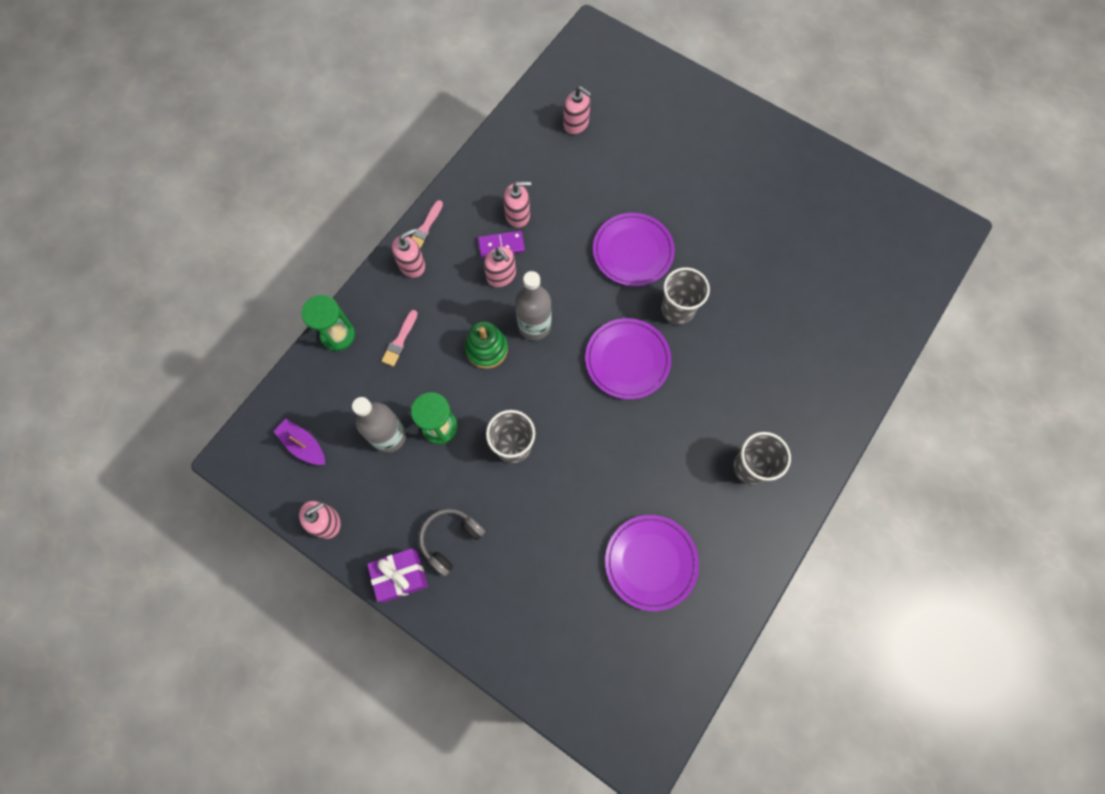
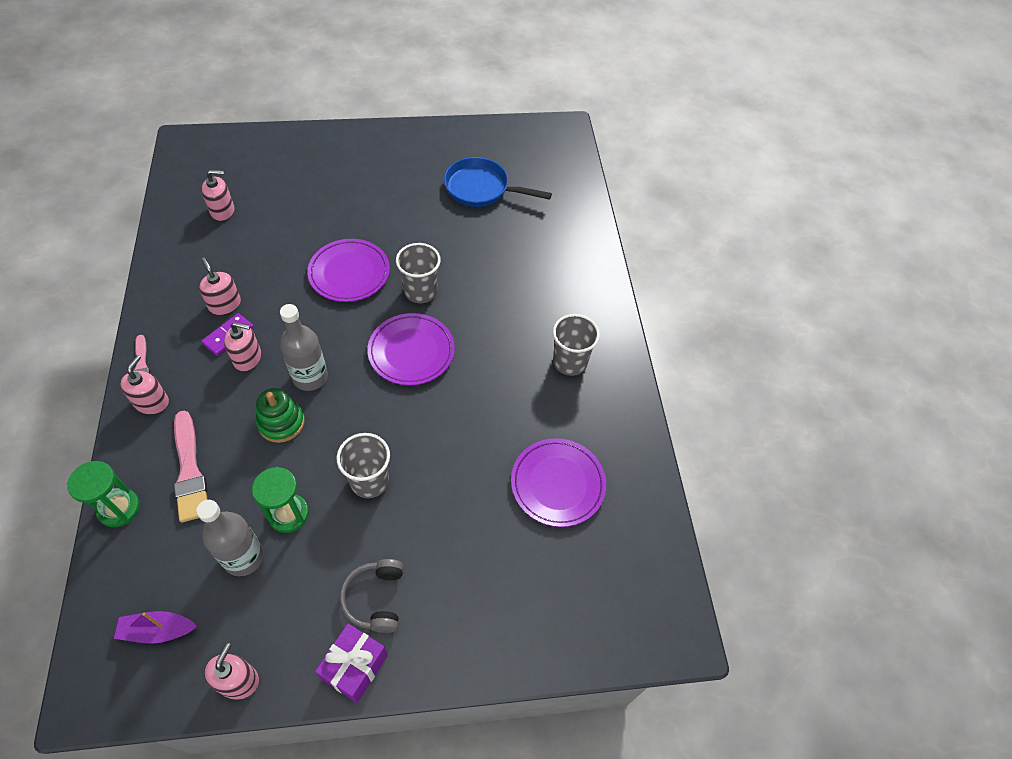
camera: 45 degrees left, 15 degrees down
pink brush [381,310,418,367] -> pink brush [174,411,208,523], size x1.74
pink soap dispenser [503,182,531,228] -> pink soap dispenser turned 75 degrees counterclockwise [199,257,241,315]
none -> blue pan [444,157,552,207]

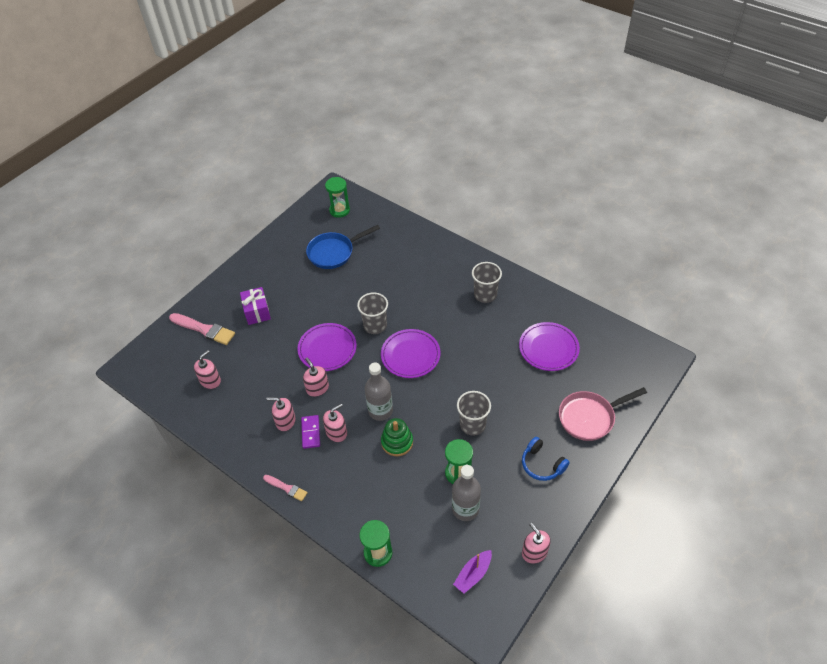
camera: 40 degrees left, 5 degrees down
pink soap dispenser [120,355,169,414] -> pink soap dispenser moved to [303,357,329,397]
pink brush [174,411,208,523] -> pink brush moved to [169,313,235,345]
purple gift [315,624,388,703] -> purple gift moved to [240,287,271,325]
grey headphones [340,559,403,633] -> blue headphones [522,437,570,481]
none -> green hourglass [325,177,350,218]
none -> pink pan [559,387,647,441]

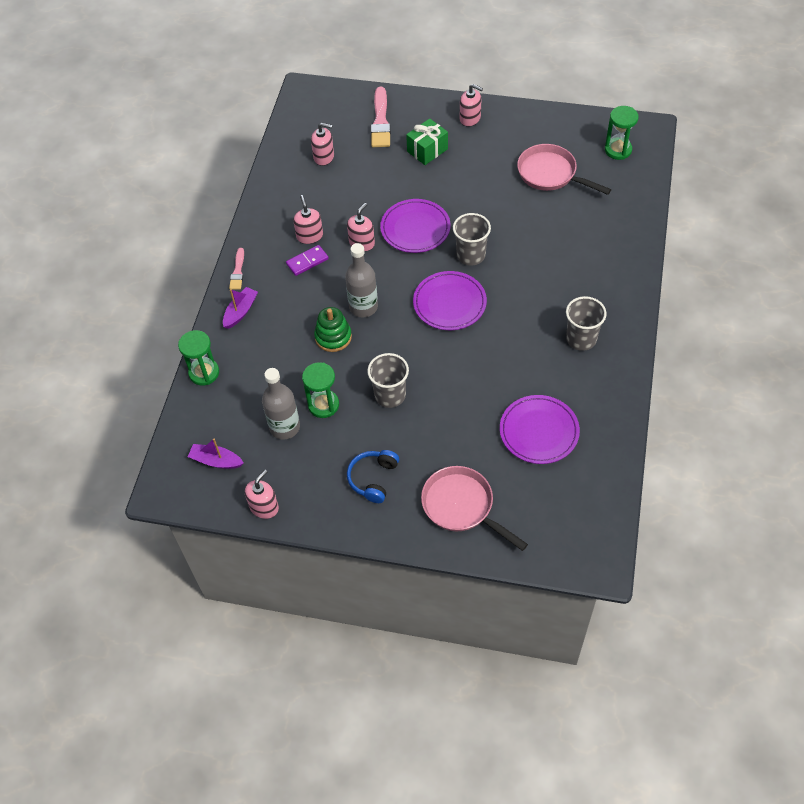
camera: 65 degrees right, 5 degrees up
purple gift [240,287,271,325] -> green gift [406,118,448,165]
blue pan [306,225,380,269] -> pink pan [517,144,611,195]
pink soap dispenser [323,404,347,442] -> pink soap dispenser moved to [460,84,483,127]
none -> purple boat [223,287,258,329]

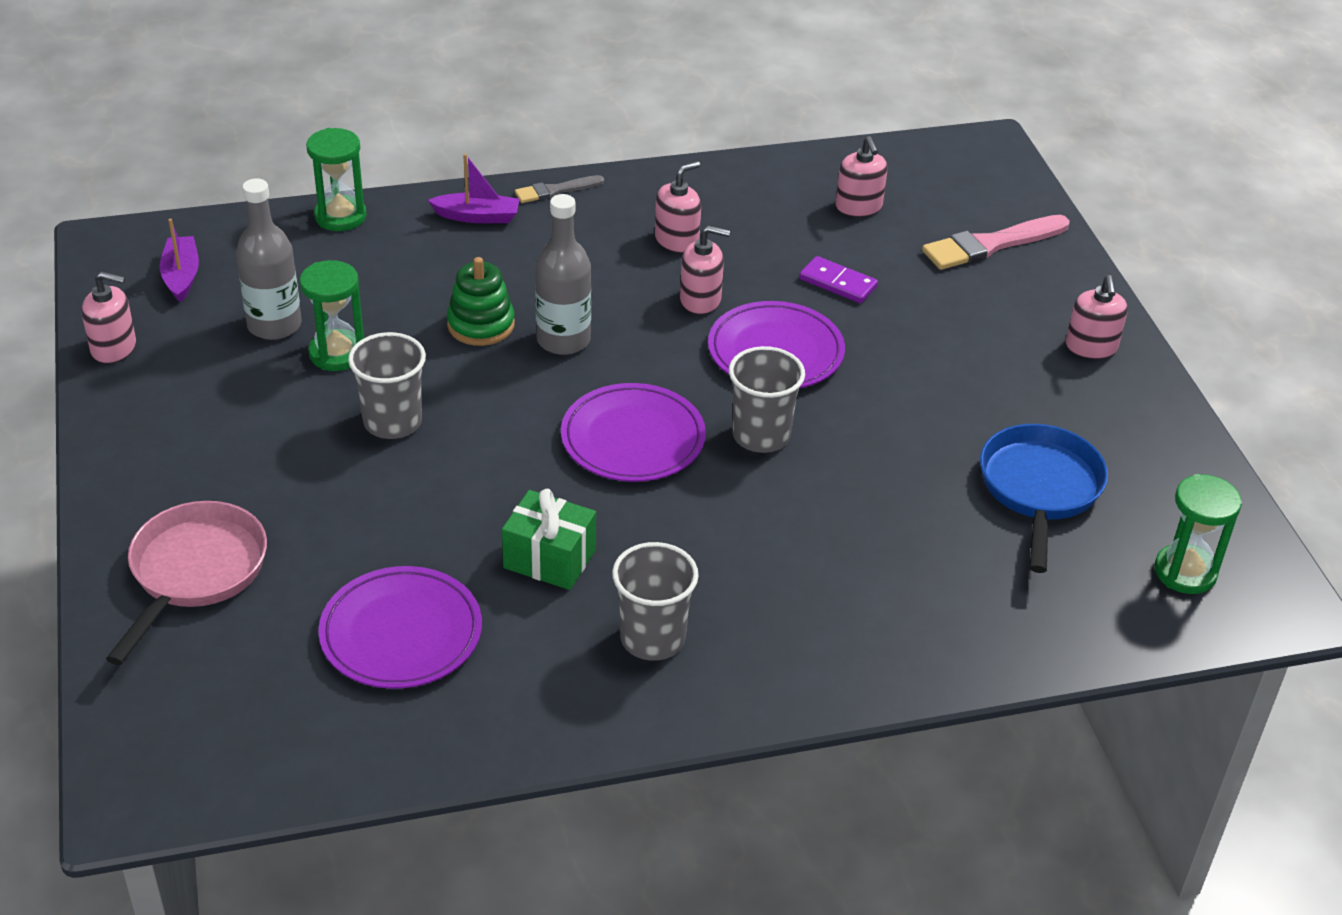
camera: 60 degrees right, 15 degrees down
pink brush [229,248,244,290] -> grey brush [515,175,604,203]
purple domino [286,245,329,276] -> purple domino moved to [799,256,878,303]
blue headphones [347,450,399,503] -> none
green gift [406,118,448,165] -> green gift moved to [502,489,596,590]
pink pan [517,144,611,195] -> blue pan [980,424,1108,573]

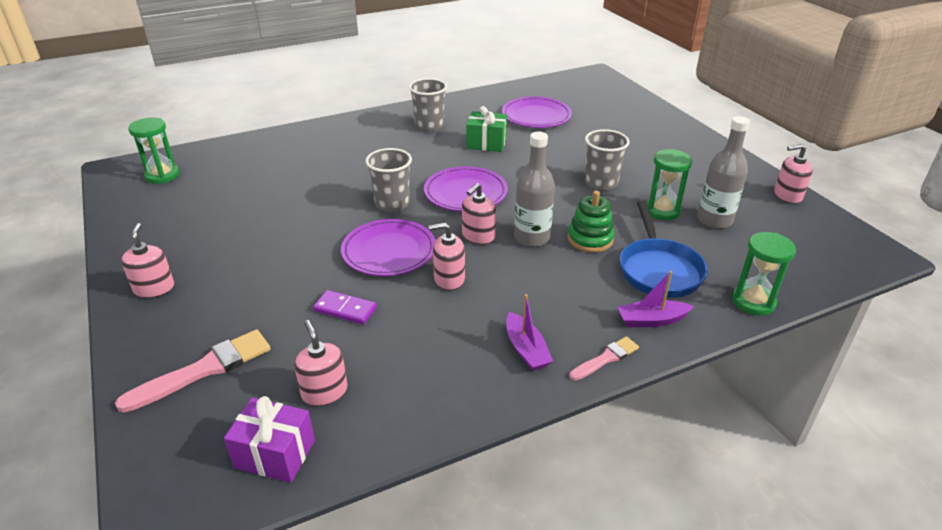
camera: 170 degrees right, 5 degrees down
pink pan [106,501,267,665] -> none
purple boat [159,219,199,303] -> purple boat moved to [506,294,553,371]
grey brush [515,175,604,203] -> pink brush [569,337,639,381]
pink soap dispenser [655,161,701,253] -> pink soap dispenser moved to [462,183,496,244]
blue pan [980,424,1108,573] -> blue pan moved to [620,201,708,298]
none -> purple gift [224,396,315,482]

